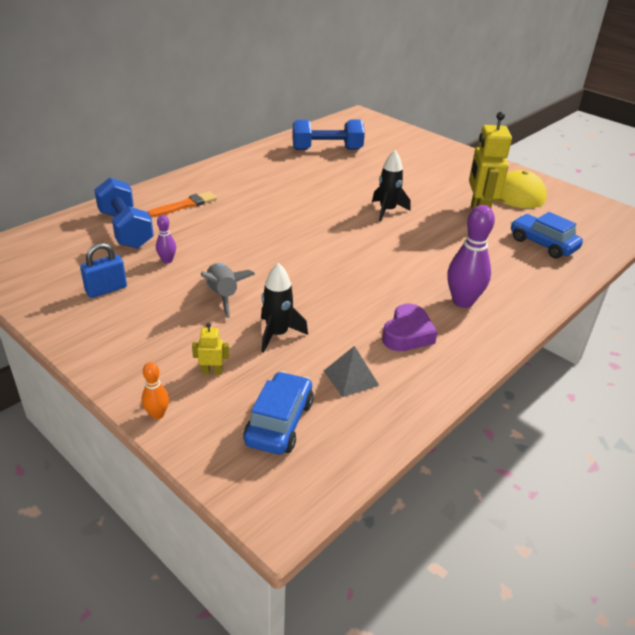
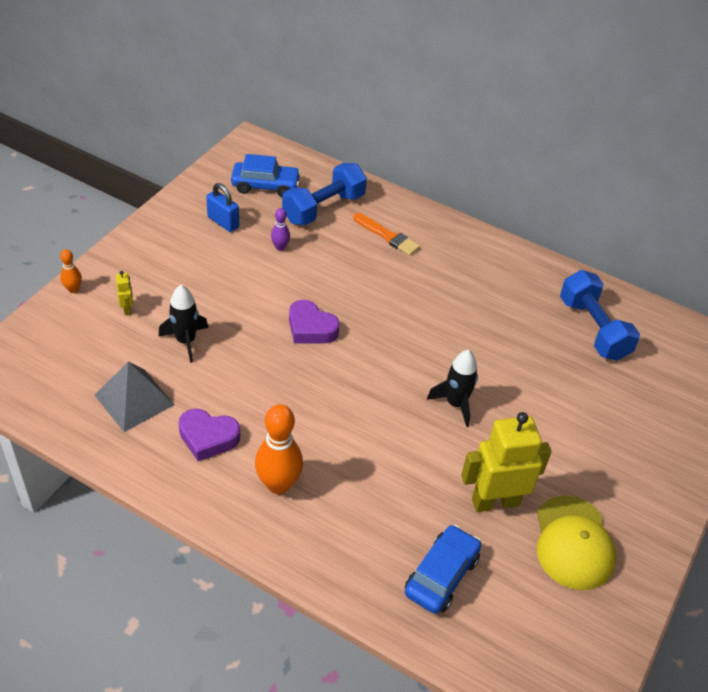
camera: 75 degrees right, 10 degrees up
grey rocket [201,263,255,318] -> none
blue car [243,371,314,455] -> blue car moved to [231,154,301,197]
grey pyramid [324,346,379,397] -> grey pyramid [95,361,174,432], size x1.52
purple bowling pin [447,205,495,308] -> orange bowling pin [255,404,303,494]
none -> purple heart [289,300,340,343]

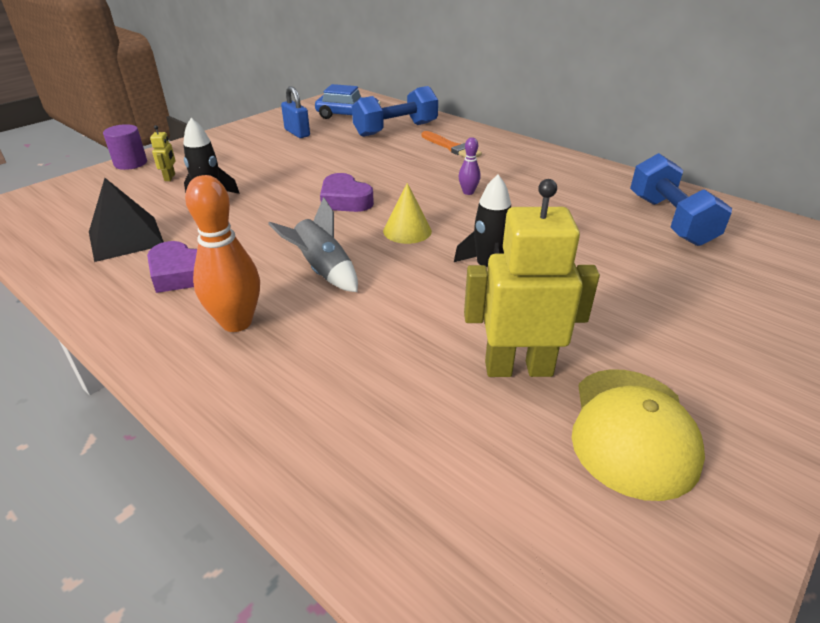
camera: 15 degrees right, 10 degrees down
orange bowling pin [60,249,82,293] -> purple cylinder [103,124,147,170]
grey pyramid [95,361,174,432] -> black pyramid [89,178,164,262]
purple bowling pin [271,208,290,251] -> purple bowling pin moved to [458,137,481,195]
blue car [405,525,481,614] -> none
none -> grey rocket [268,197,358,292]
none -> yellow cone [383,183,432,244]

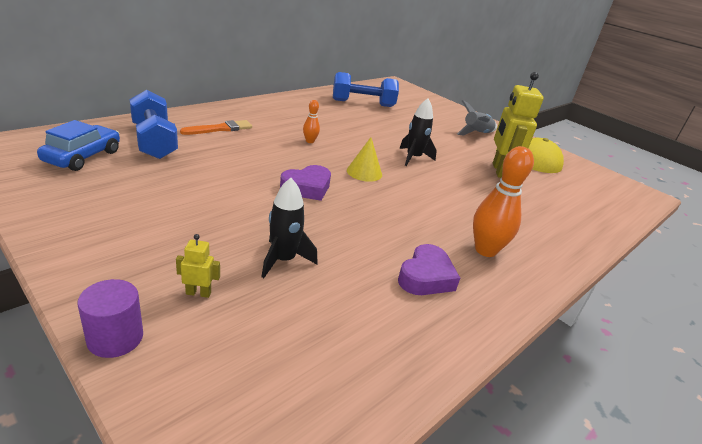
camera: 90 degrees left, 5 degrees down
black pyramid [89,178,164,262] -> none
grey rocket [268,197,358,292] -> grey rocket moved to [457,100,497,136]
blue padlock [281,86,310,138] -> none
purple bowling pin [458,137,481,195] -> orange bowling pin [303,100,320,143]

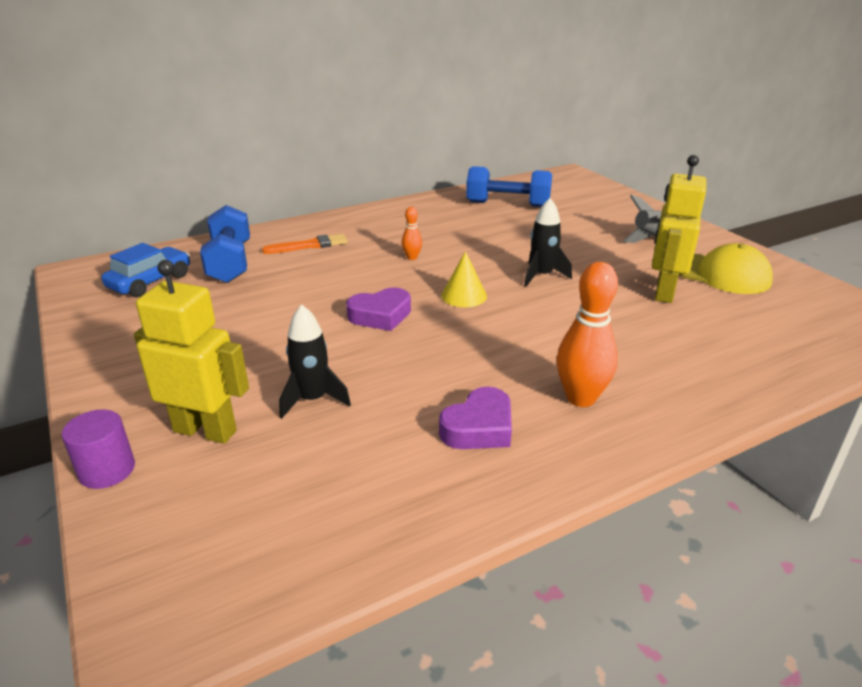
camera: 20 degrees right, 0 degrees up
yellow robot [176,234,220,298] -> yellow robot [134,260,249,444], size x2.38

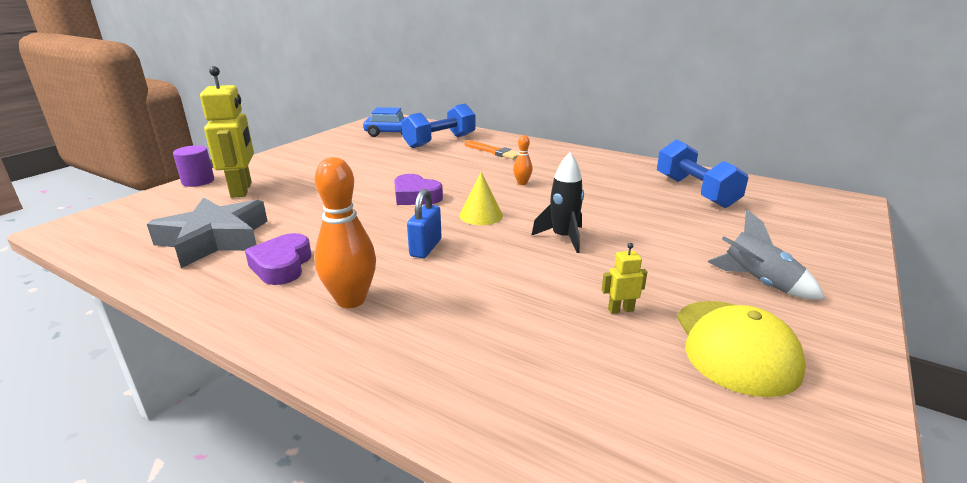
camera: 60 degrees right, 5 degrees down
black rocket [279,304,351,419] -> none
purple heart [439,387,512,449] -> purple heart turned 75 degrees clockwise [245,233,311,285]
yellow robot [652,155,706,303] -> yellow robot [602,243,647,314], size x0.42
none -> grey star [147,197,268,268]
none -> blue padlock [407,189,442,258]

